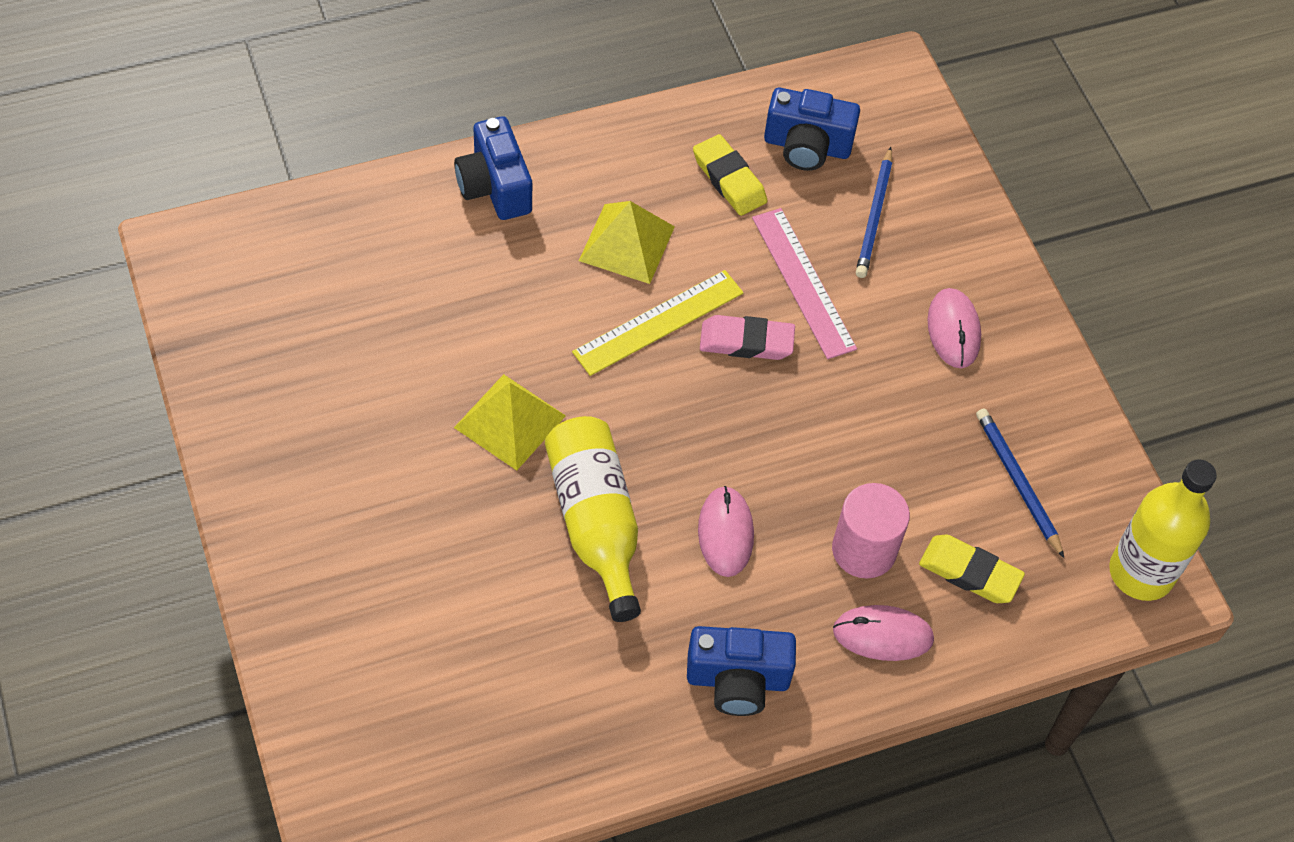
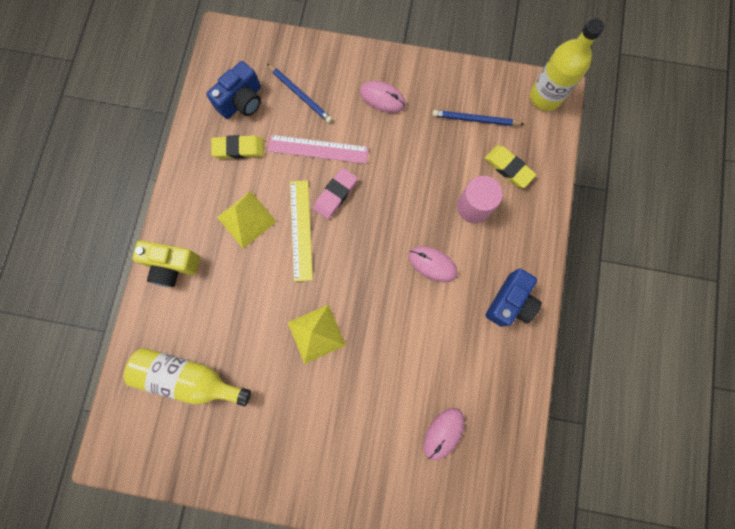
camera: 55 degrees left, 20 degrees up
blue camera [454,116,532,220] -> yellow camera [132,241,200,287]
yellow bottle [545,416,641,622] -> yellow bottle moved to [124,348,251,407]
pink mouse [833,605,934,661] -> pink mouse moved to [424,408,465,460]
yellow eraser [919,535,1025,603] -> yellow eraser turned 75 degrees clockwise [484,146,536,188]

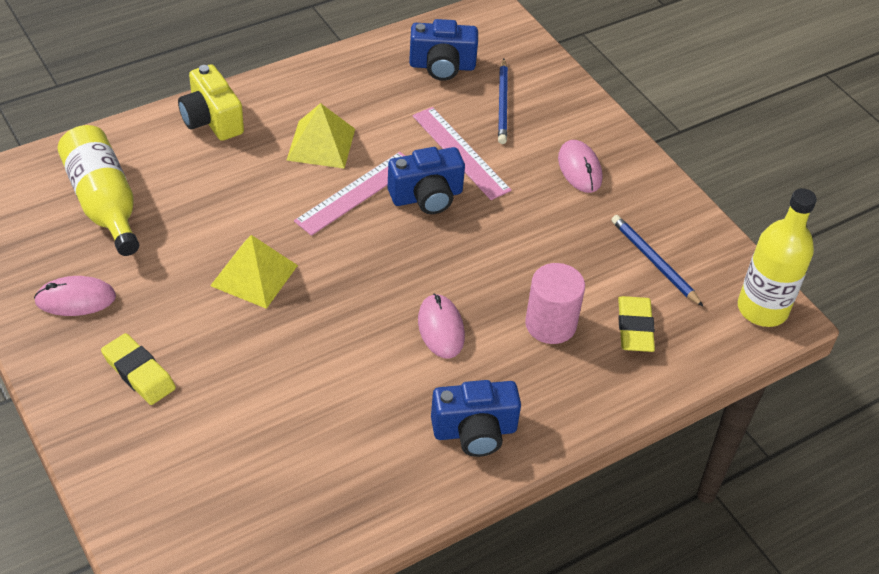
camera: 45 degrees right, 30 degrees down
yellow eraser [211,135,264,159] -> yellow eraser moved to [101,333,176,405]
yellow ruler [290,180,313,282] -> pink ruler [294,152,405,236]
pink eraser [313,168,358,219] -> blue camera [388,147,465,214]
pink mouse [424,408,465,460] -> pink mouse moved to [34,276,116,316]

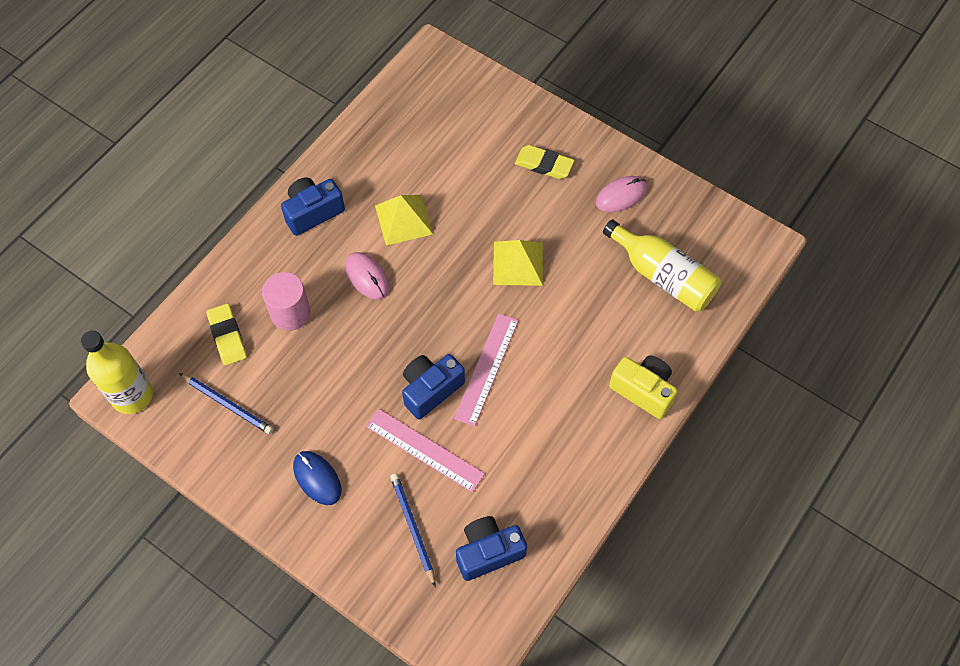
camera: 160 degrees right, 15 degrees up
yellow pyramid [287,103,355,169] -> yellow pyramid moved to [375,195,433,245]
pink mouse [558,140,602,193] -> blue mouse [293,451,341,505]

